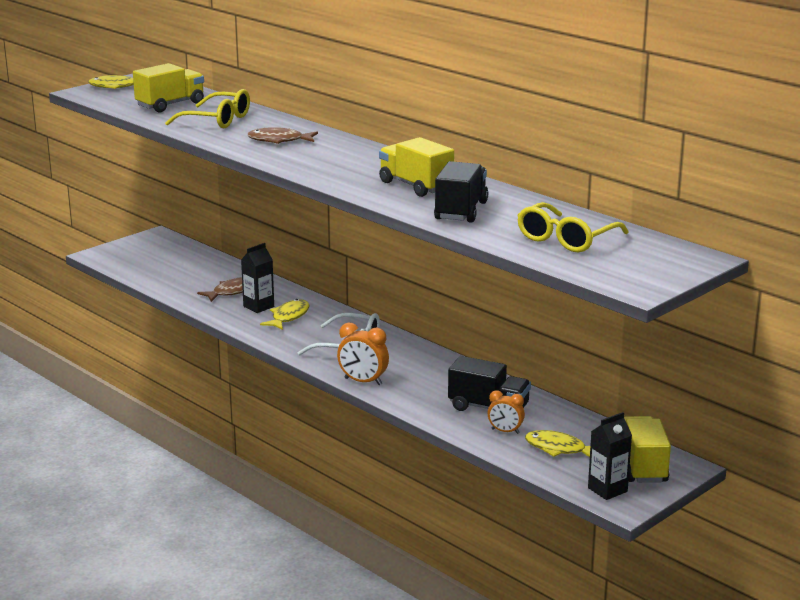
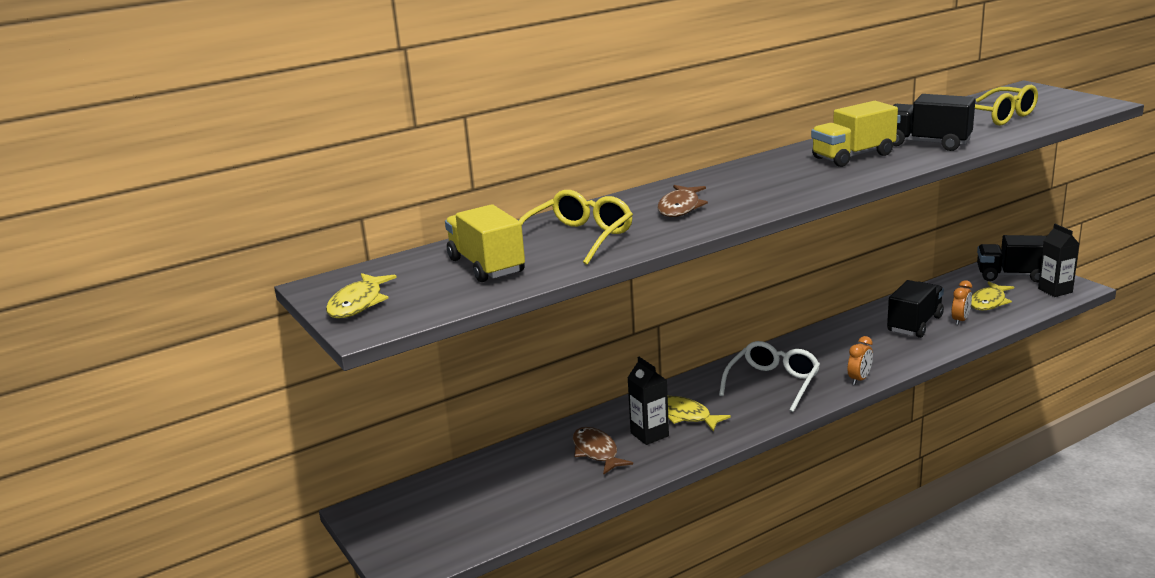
camera: 75 degrees left, 0 degrees up
orange clock [337,323,389,385] -> orange clock [848,336,873,385], size x0.66
yellow truck [624,416,671,483] -> black truck [977,235,1047,282]

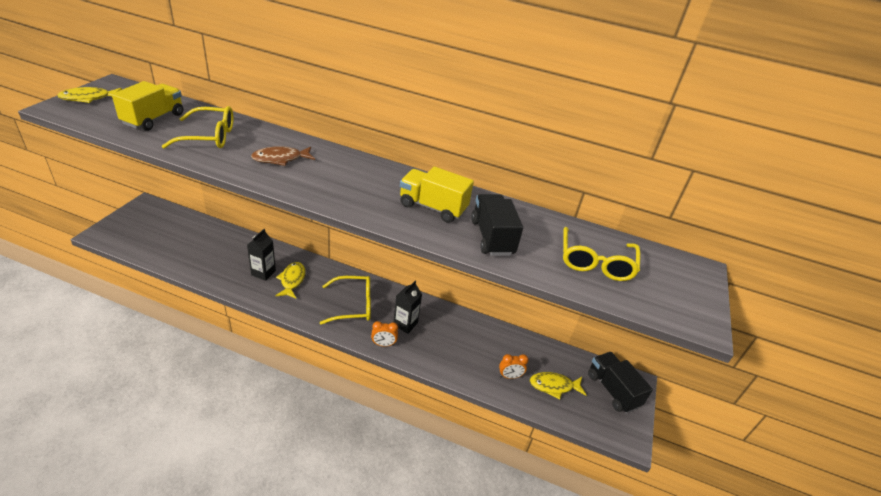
camera: 45 degrees right, 15 degrees up
brown fish [573,427,633,475] -> none
white glasses [719,341,820,412] -> yellow glasses [320,276,371,325]
black truck [887,280,944,338] -> none
black carton [1038,224,1079,297] -> black carton moved to [394,281,422,334]

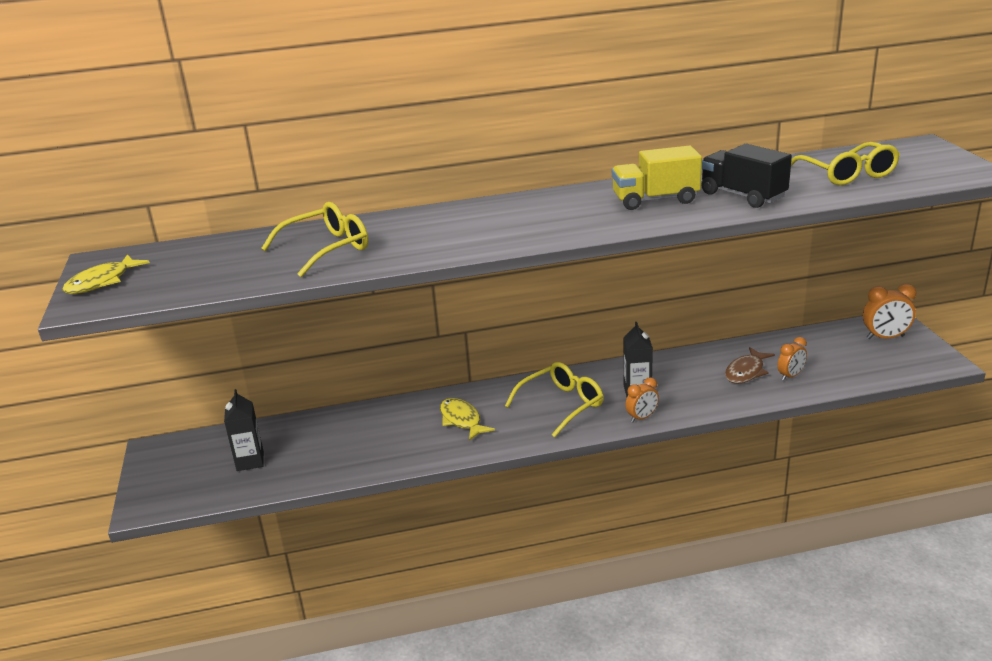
camera: 25 degrees left, 10 degrees down
yellow truck [112,81,183,131] -> none
black carton [247,229,276,281] -> black carton moved to [224,389,264,471]
brown fish [251,146,315,166] -> brown fish moved to [725,347,775,384]
yellow fish [530,372,587,400] -> none
black truck [588,352,653,413] -> orange clock [863,284,916,340]

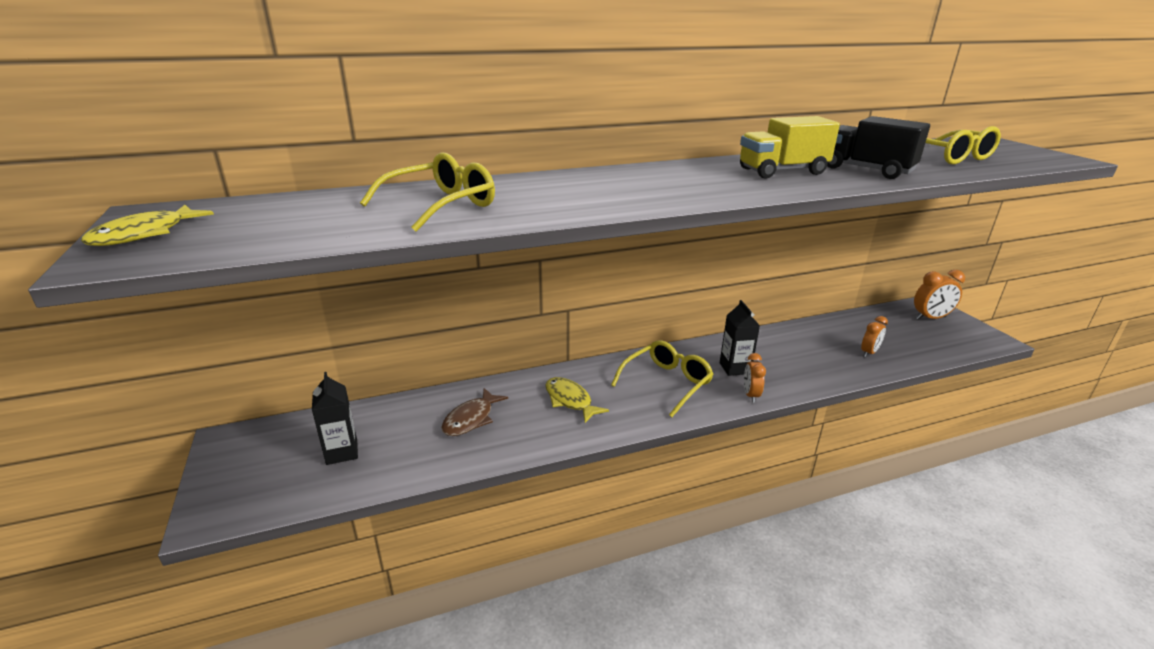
camera: 10 degrees left, 0 degrees up
orange clock [625,377,659,422] -> orange clock turned 135 degrees clockwise [744,353,766,403]
brown fish [725,347,775,384] -> brown fish moved to [441,388,508,436]

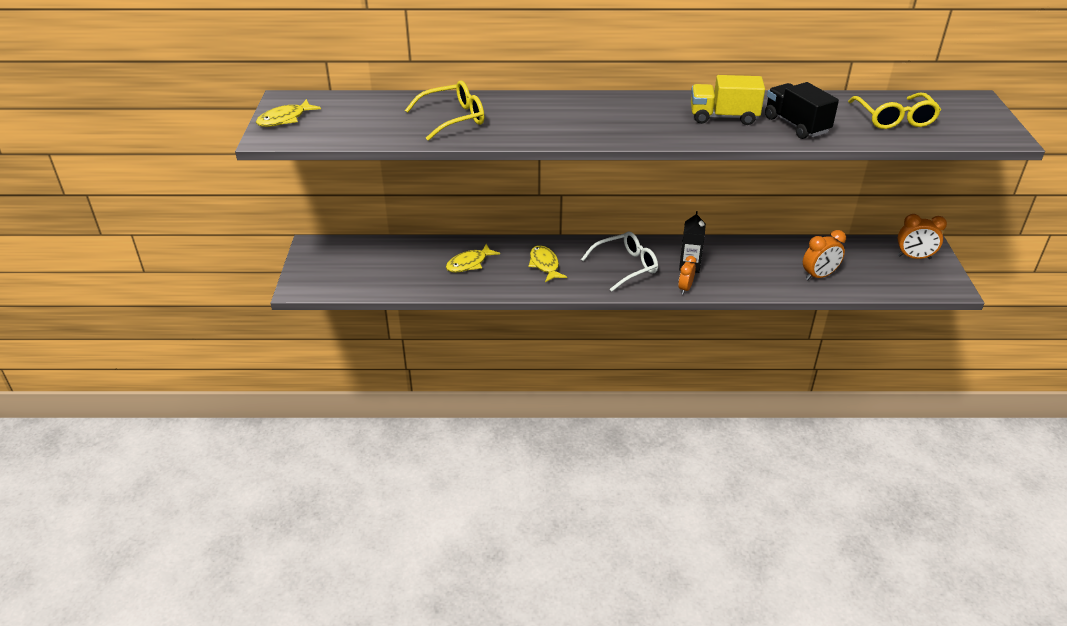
camera: 20 degrees right, 10 degrees up
black carton [312,372,358,465] -> none
brown fish [441,388,508,436] -> yellow fish [446,244,500,273]
yellow glasses [611,340,713,417] -> white glasses [581,231,658,292]
orange clock [861,316,888,357] -> orange clock [803,230,846,280], size x1.51

